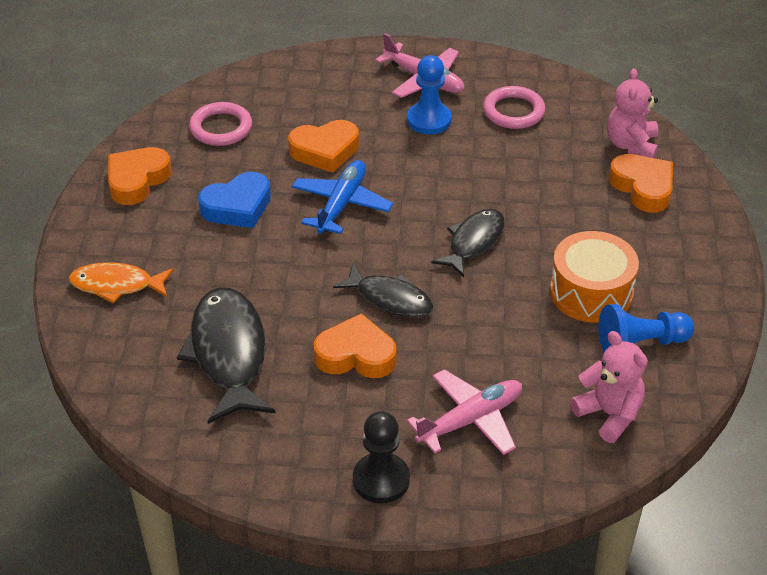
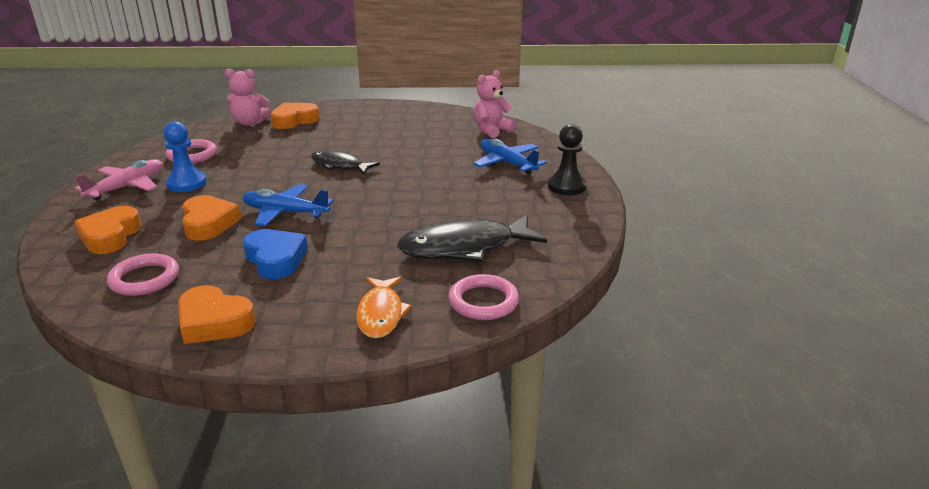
camera: 95 degrees left, 15 degrees down
orange heart [314,313,397,378] -> orange heart moved to [74,206,142,254]
black fish [333,264,434,317] -> none
pink plane [407,369,522,455] -> blue plane [473,139,547,174]
orange drum [550,231,639,323] -> none
blue pawn [598,304,694,352] -> none
none -> pink ring [448,274,519,320]

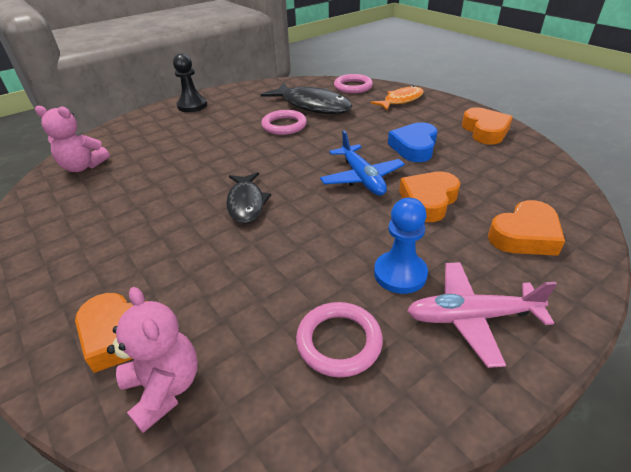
camera: 125 degrees left, 10 degrees up
pink ring [107,254,179,296] -> pink ring moved to [261,110,307,135]
blue plane [473,139,547,174] -> none

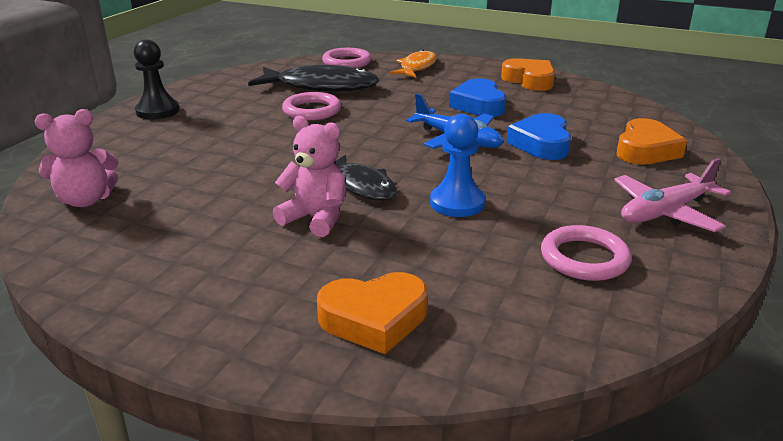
camera: 30 degrees left, 10 degrees down
pink teddy bear [107,287,198,433] -> pink teddy bear moved to [273,116,346,237]
blue pawn [374,198,428,294] -> blue pawn moved to [430,114,485,217]
orange heart [399,171,460,222] -> blue heart [507,113,571,160]

